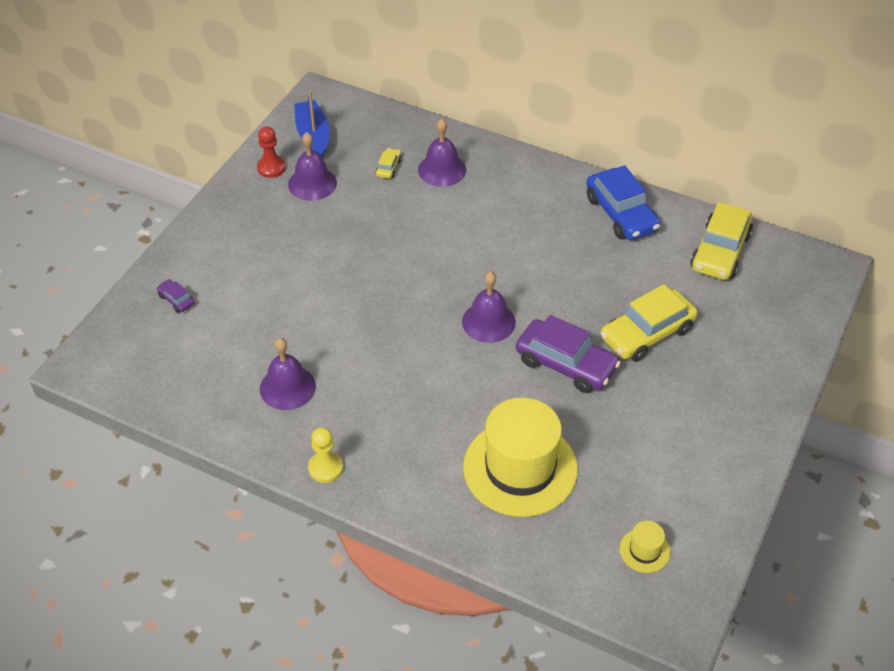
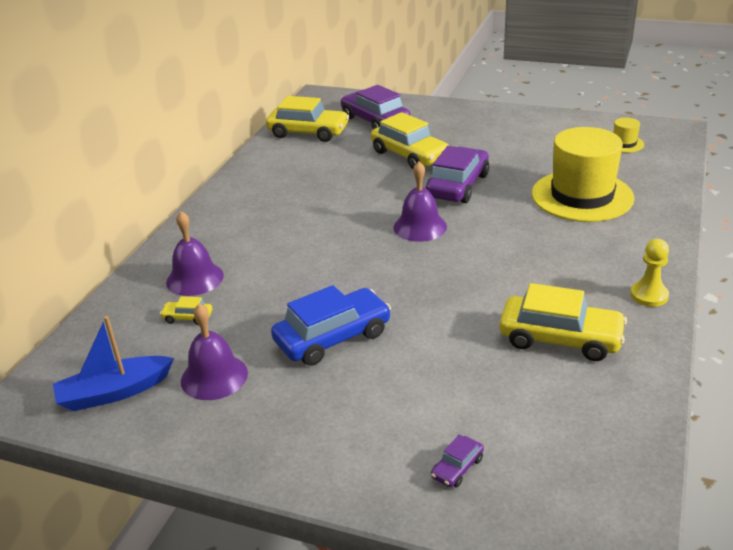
camera: 95 degrees left, 15 degrees down
red pawn [257,126,286,178] -> none
purple bell [260,338,316,410] -> yellow car [499,283,627,361]
blue car [586,165,661,240] -> blue car moved to [271,285,391,366]
none -> purple car [341,85,411,129]

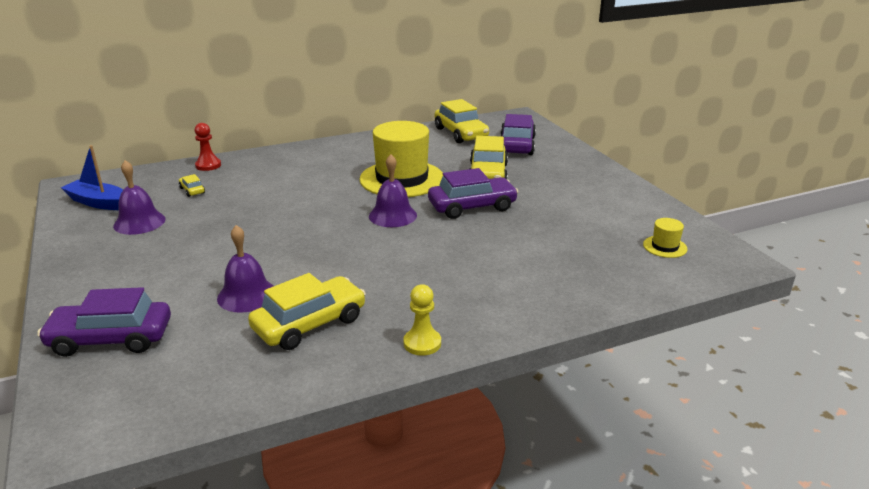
camera: 45 degrees right, 5 degrees down
purple bell [166,211,224,296] -> purple bell moved to [217,225,273,313]
blue car [271,285,391,366] -> none
purple car [431,434,484,488] -> purple car [37,287,171,357], size x2.25
yellow car [499,283,627,361] -> yellow car turned 105 degrees counterclockwise [248,273,366,350]
yellow hat [532,127,634,222] -> yellow hat moved to [359,121,443,197]
none -> red pawn [195,123,221,171]

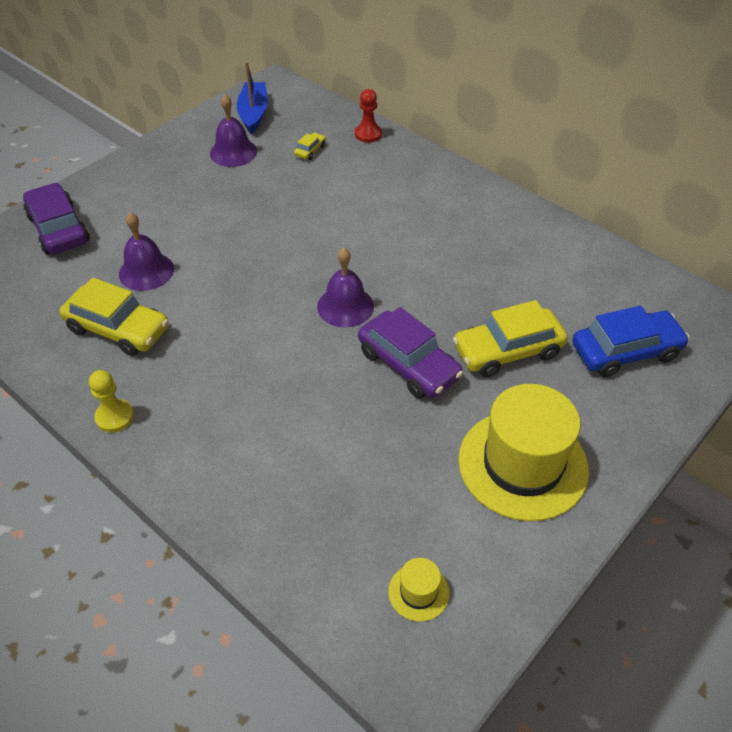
camera: 65 degrees right, 20 degrees up
yellow hat [359,121,443,197] -> yellow hat moved to [458,384,589,521]
yellow car [435,99,489,143] -> none
purple car [501,114,536,155] -> blue car [573,306,690,377]

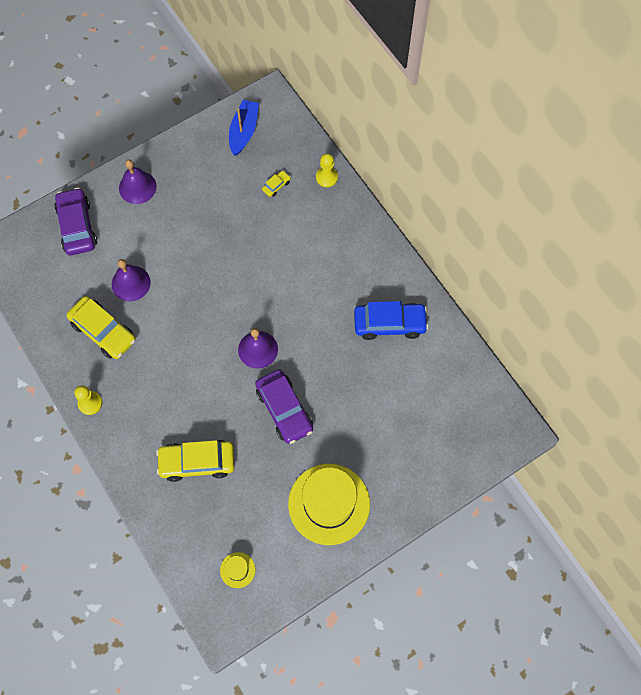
camera: 15 degrees right, 20 degrees up
purple bell [210,94,257,167] -> purple bell moved to [119,160,157,204]
red pawn [355,89,382,143] -> yellow pawn [316,153,338,187]
yellow car [453,300,568,377] -> yellow car moved to [156,440,234,482]
blue car [573,306,690,377] -> blue car moved to [354,301,428,340]

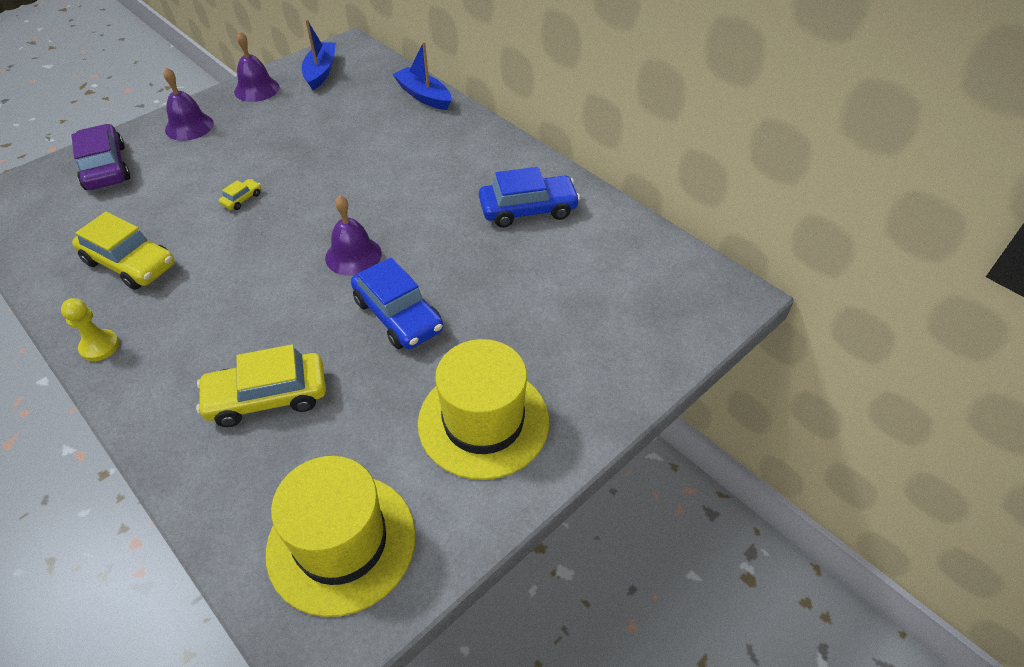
camera: 10 degrees left, 20 degrees down
purple bell [112,259,151,301] -> purple bell moved to [234,31,280,102]
yellow hat [220,552,255,588] -> yellow hat [266,456,416,617], size x2.37
purple car [255,369,313,444] -> blue car [351,257,443,349]
yellow car [262,171,291,197] -> yellow car moved to [219,179,261,210]
yellow pawn [316,153,338,187] -> blue boat [392,42,451,110]

